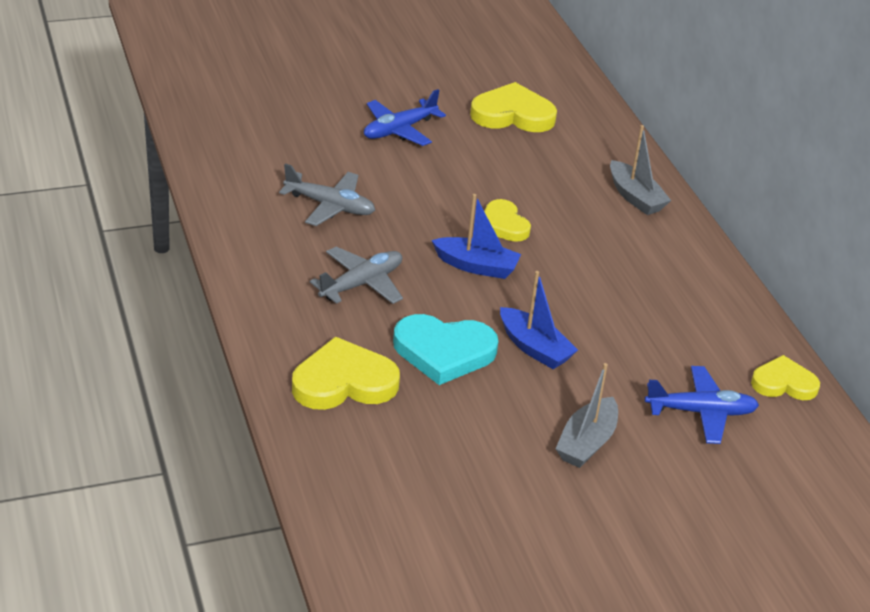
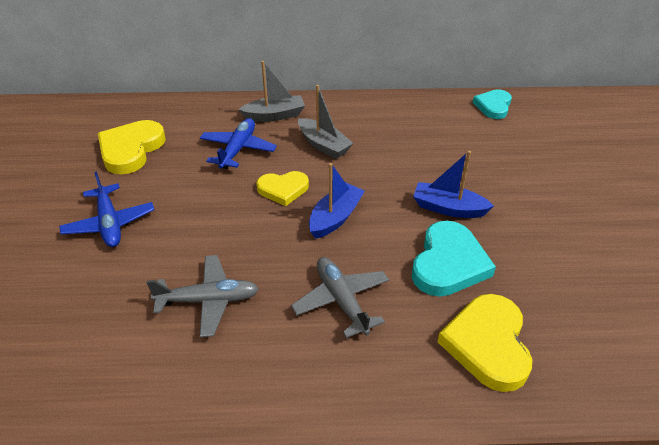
camera: 70 degrees left, 5 degrees up
grey plane [279,163,375,226] -> grey plane turned 45 degrees clockwise [146,255,259,337]
blue boat [500,271,578,369] -> blue boat turned 135 degrees counterclockwise [413,151,494,218]
grey boat [556,363,618,468] -> grey boat moved to [298,85,353,159]
blue plane [645,366,759,444] -> blue plane moved to [200,118,277,169]
yellow heart [751,355,820,400] -> turquoise heart [473,89,512,119]

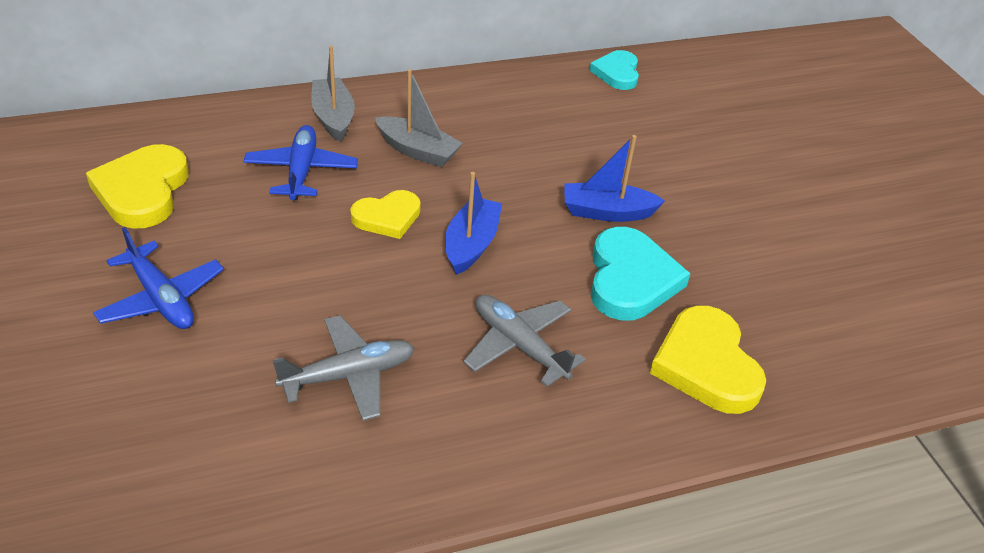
camera: 20 degrees left, 0 degrees up
grey boat [238,61,305,122] -> grey boat turned 75 degrees counterclockwise [311,46,355,142]

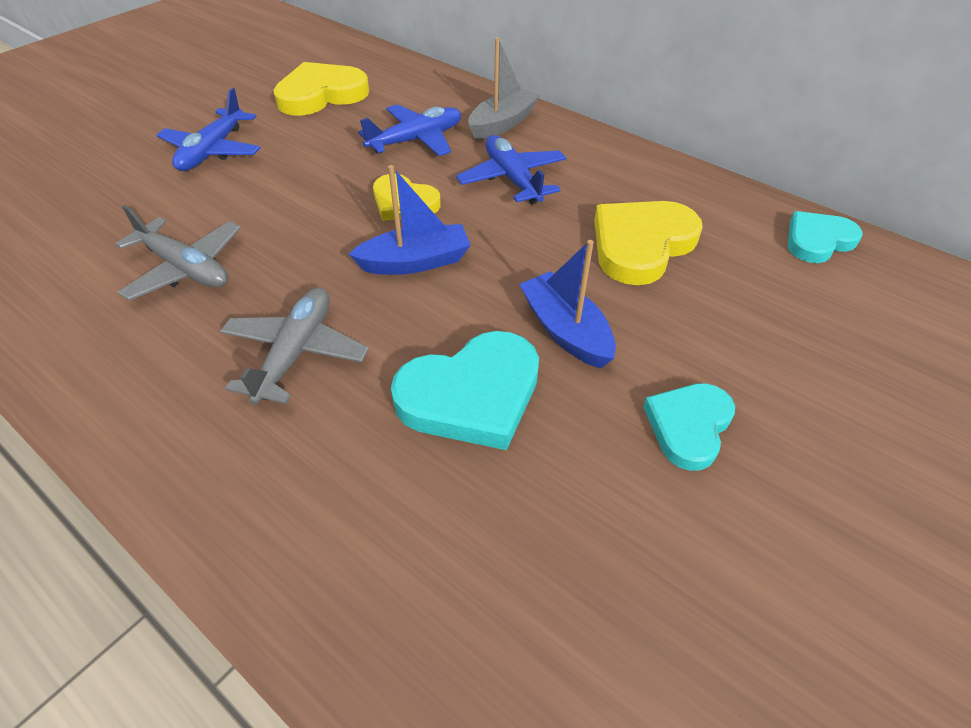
camera: 60 degrees right, 5 degrees up
grey boat [375,69,463,167] -> blue plane [456,135,566,205]
yellow heart [650,306,766,414] -> yellow heart moved to [594,201,703,285]
none -> turquoise heart [643,383,735,471]

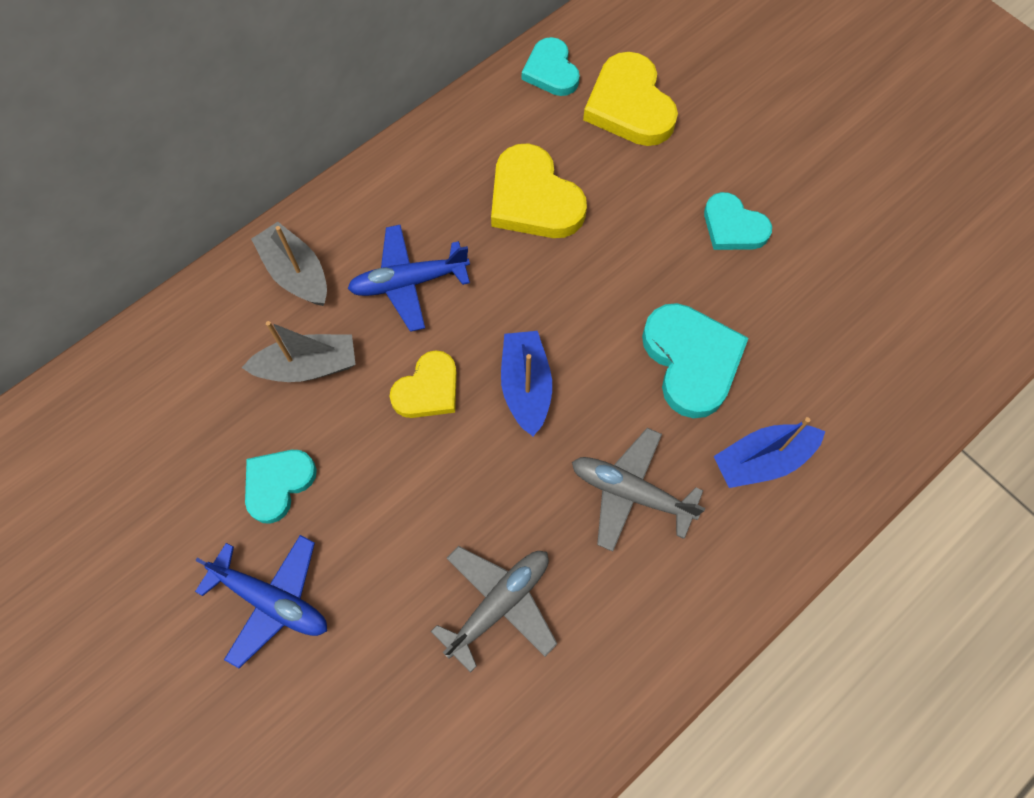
camera: 80 degrees left, 20 degrees up
yellow heart [273,62,369,116] -> yellow heart moved to [583,52,678,146]
blue plane [358,104,461,156] -> grey boat [242,321,356,382]
blue boat [519,240,616,368] -> blue boat moved to [713,417,825,488]
none -> turquoise heart [245,450,317,524]

